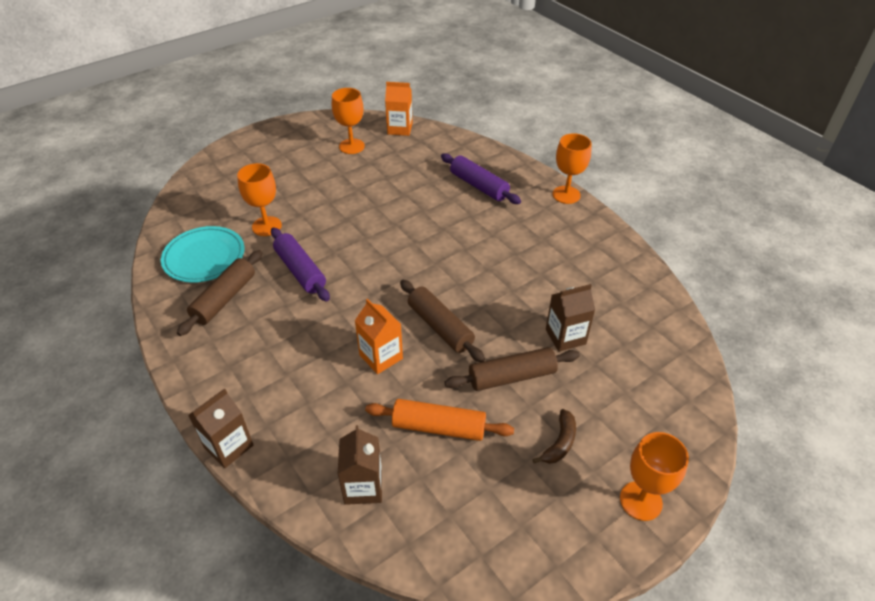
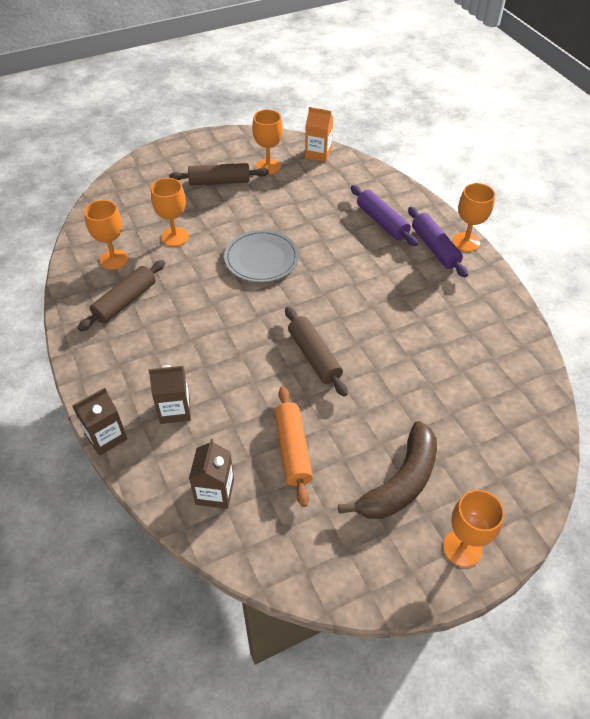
camera: 10 degrees right, 5 degrees up
turquoise plate [161,226,245,283] -> orange goblet [84,200,128,270]
purple rolling pin [271,228,330,301] -> purple rolling pin moved to [408,207,468,277]
orange carton [355,299,403,374] -> none
orange rolling pin [365,399,514,441] -> orange rolling pin turned 60 degrees clockwise [274,386,313,507]
brown rolling pin [445,347,580,391] -> brown rolling pin moved to [169,163,269,185]
brown banana [533,409,576,464] -> brown banana [338,421,437,519], size x2.04
brown carton [546,284,595,352] -> brown carton moved to [149,365,191,424]
none -> grey plate [224,230,299,282]

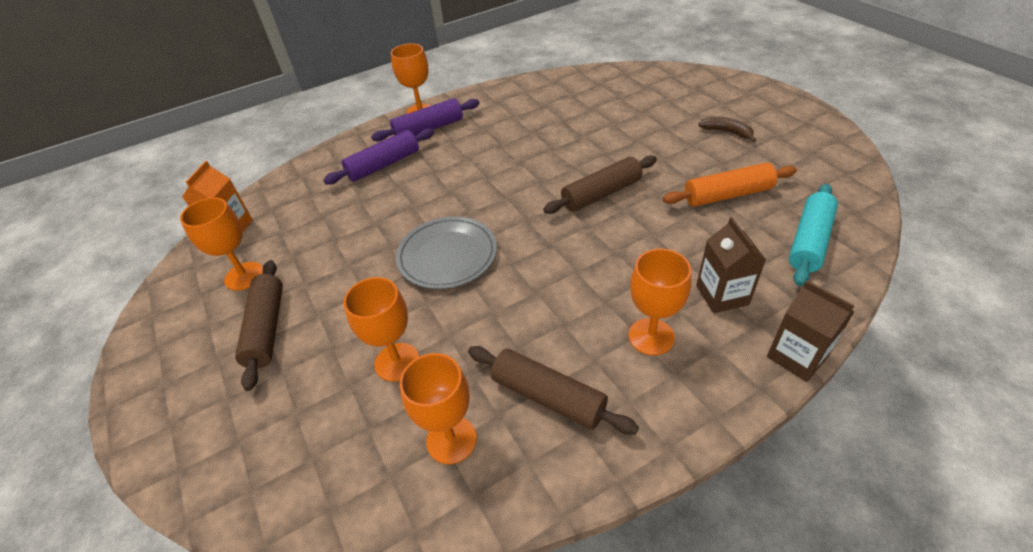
camera: 90 degrees left, 5 degrees down
brown carton [189,439,234,509] -> turquoise rolling pin [789,184,838,286]
brown banana [338,421,437,519] -> brown banana [698,116,757,142], size x0.49
orange goblet [443,490,504,567] -> orange goblet moved to [629,249,691,356]

